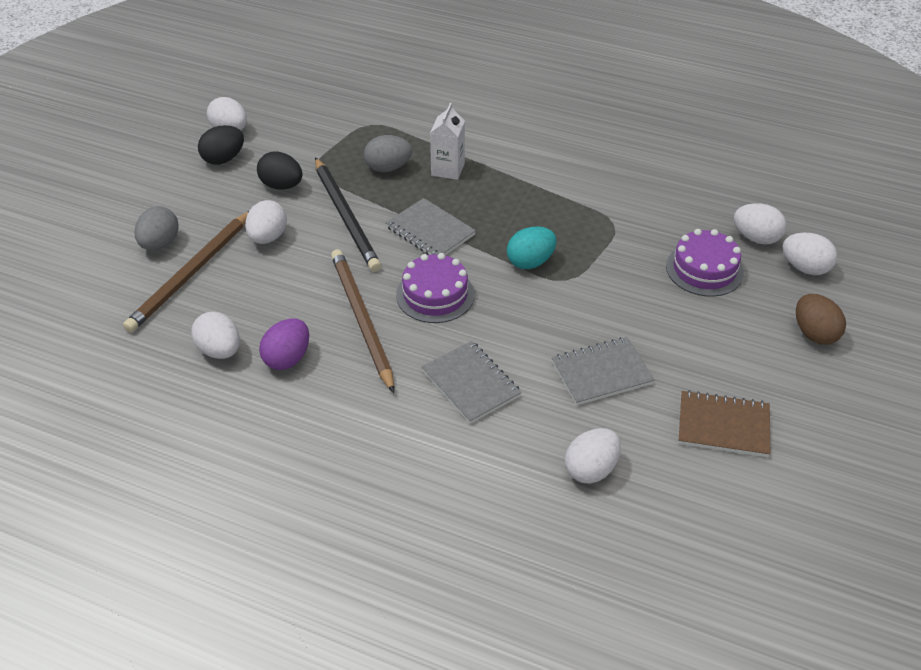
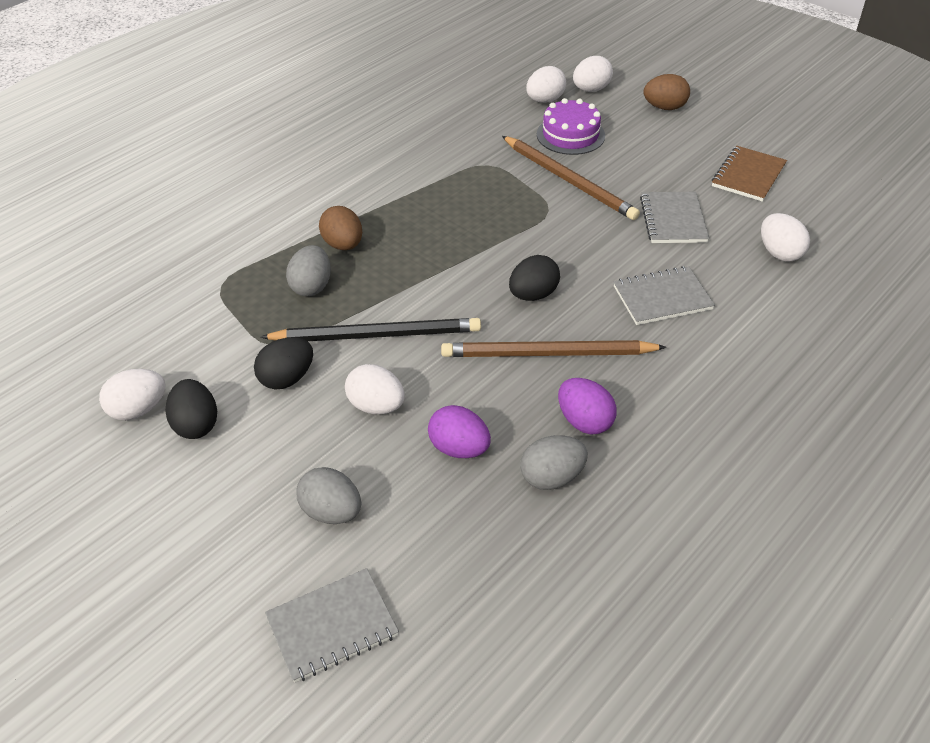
camera: 70 degrees left, 0 degrees up
brown pencil [123,211,249,332] -> brown pencil moved to [502,136,640,220]
white egg [192,312,240,359] -> grey egg [520,435,588,490]
grey notebook [386,198,476,255] -> grey notebook moved to [265,568,399,683]
purple cake [396,253,475,323] -> black egg [509,255,560,301]
white carton [430,103,465,180] -> brown egg [319,206,362,250]
turquoise egg [507,226,557,269] -> none
none -> purple egg [428,405,491,458]

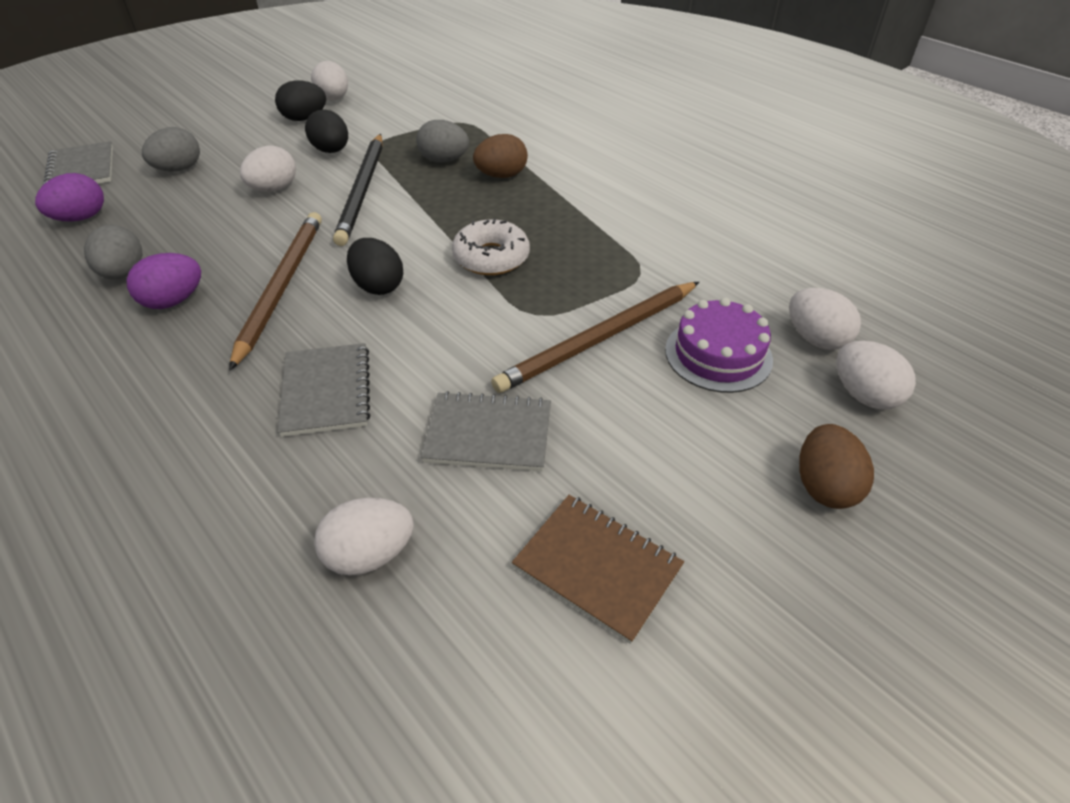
camera: 95 degrees right, 0 degrees up
purple egg [428,405,491,458] -> purple egg moved to [35,173,104,222]
none -> white donut [452,219,530,275]

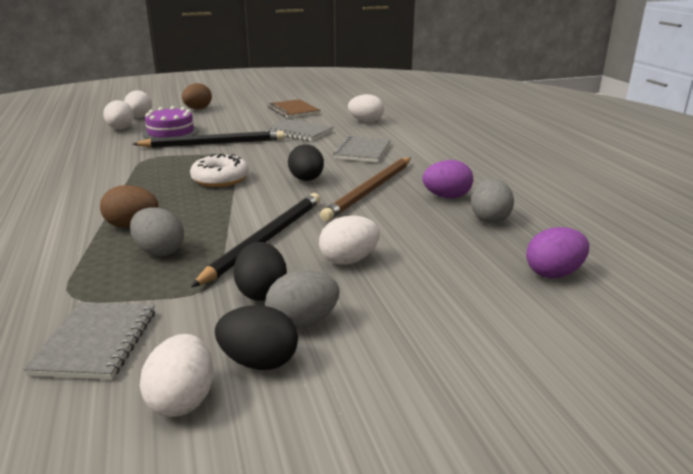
camera: 155 degrees left, 20 degrees down
grey notebook [43,141,113,185] -> grey notebook moved to [23,302,155,380]
grey egg [142,127,200,172] -> grey egg moved to [265,270,340,330]
brown pencil [491,282,699,393] -> black pencil [133,131,285,148]

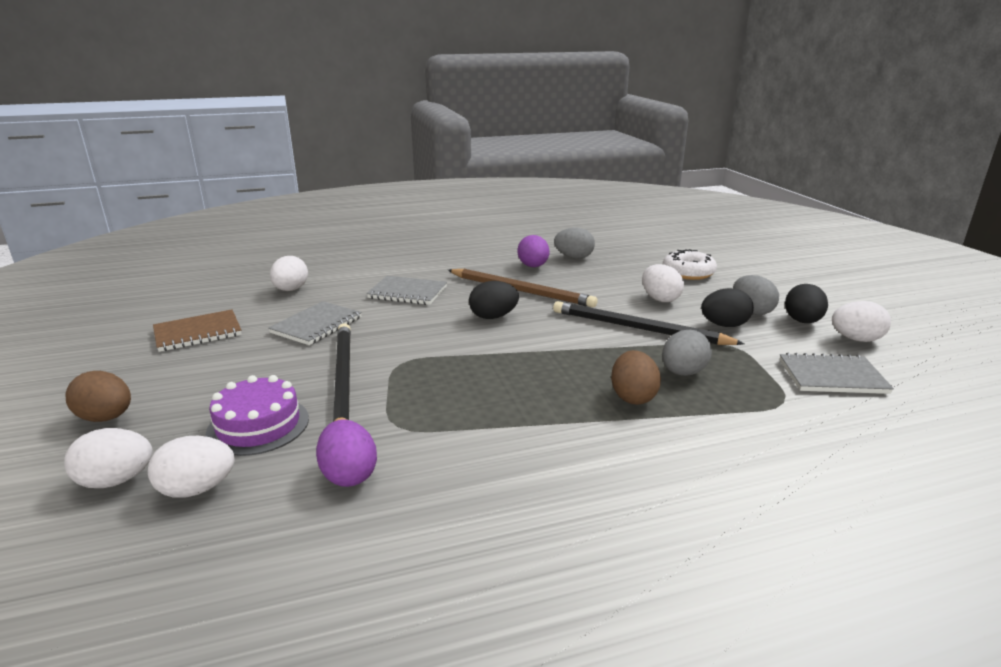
camera: 90 degrees left, 0 degrees up
white donut [190,154,249,187] -> white donut moved to [663,249,717,280]
purple egg [526,227,589,278] -> purple egg moved to [316,419,377,487]

